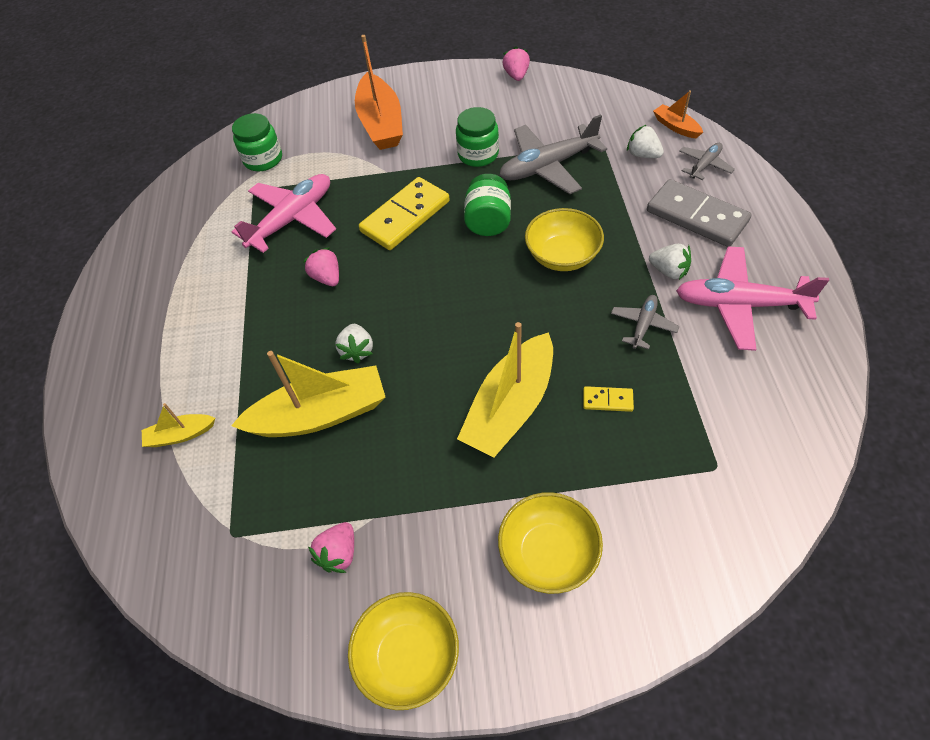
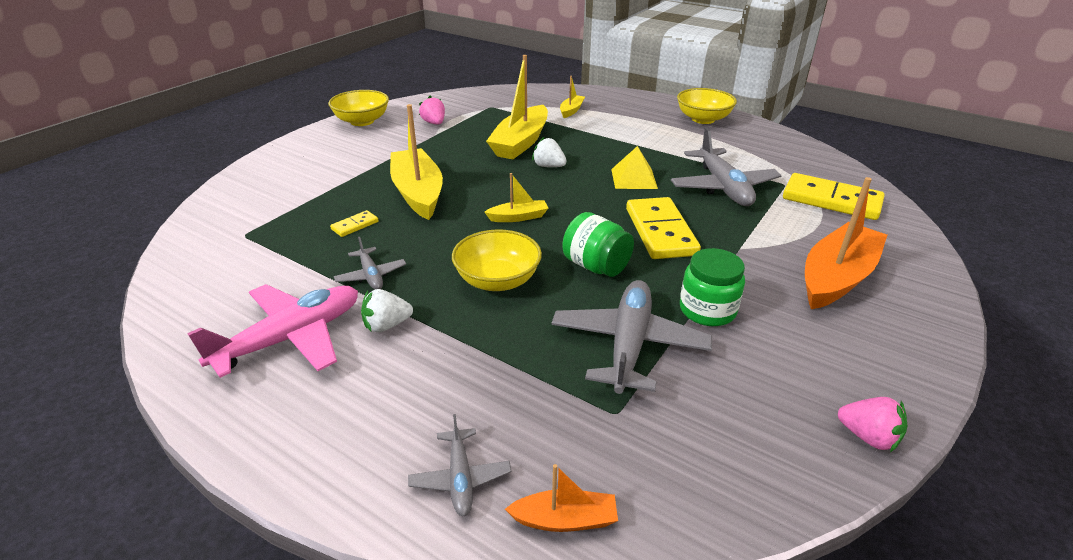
camera: 125 degrees right, 20 degrees down
green jar [232,113,282,171] -> yellow domino [783,173,885,220]
pink plane [232,174,336,253] -> grey plane [671,128,782,206]
pink strawberry [303,247,339,286] -> yellow pyramid [611,146,658,189]
orange boat [355,35,403,150] -> orange boat turned 105 degrees clockwise [805,177,887,309]
yellow bowl [498,492,603,594] -> yellow bowl moved to [677,88,737,124]
white strawberry [627,125,664,158] -> none
grey domino [647,179,751,247] -> none
none -> yellow boat [484,173,548,222]

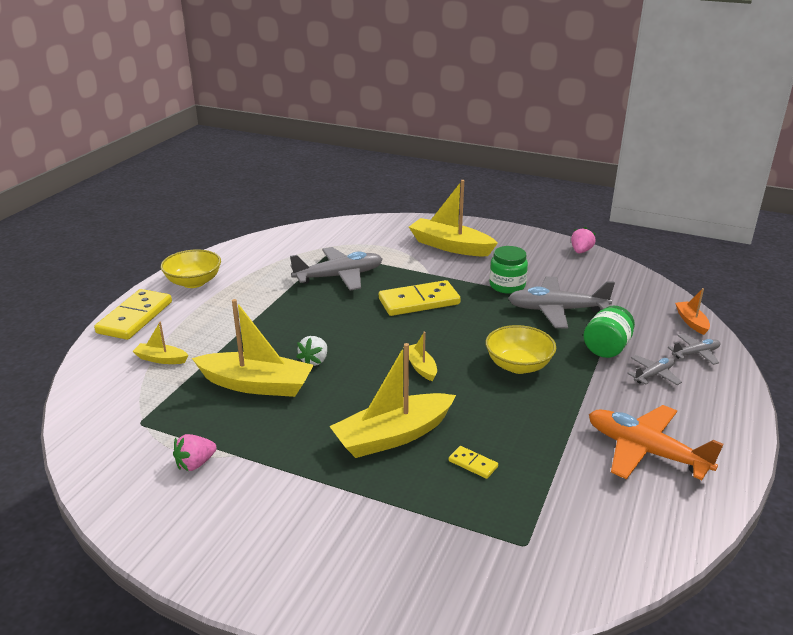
camera: 100 degrees left, 5 degrees down
pink plane [187,284,358,378] -> orange plane [589,405,724,480]
yellow bowl [328,90,389,126] -> none
grey plane [334,237,406,289] -> grey plane moved to [627,355,682,385]
white strawberry [361,289,413,332] -> none
green jar [562,212,634,277] -> green jar moved to [583,306,635,358]
yellow pyramid [611,146,658,189] -> none
yellow domino [783,173,885,220] -> yellow domino moved to [94,289,172,340]
orange boat [805,177,887,309] -> yellow boat [409,180,498,256]

